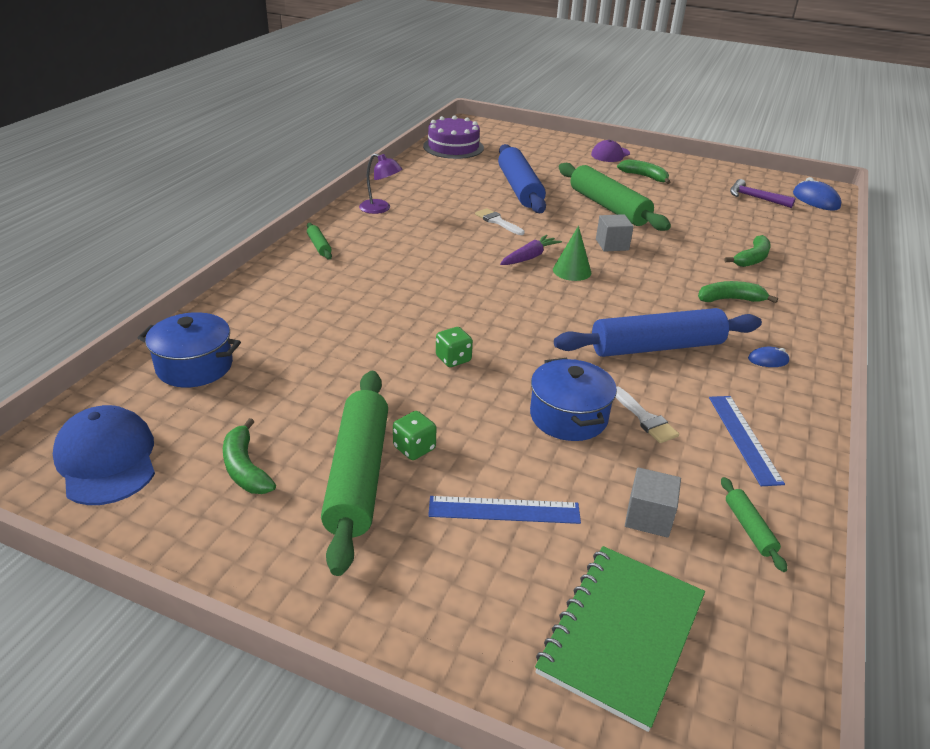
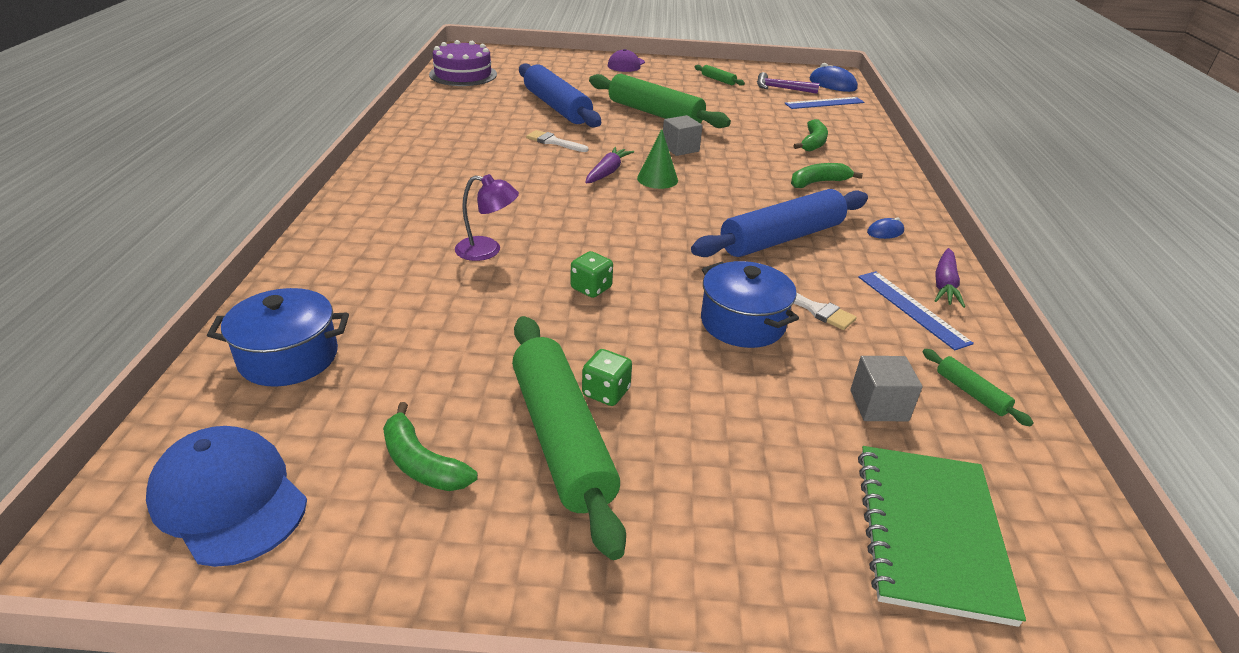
camera: 20 degrees left, 0 degrees up
green rolling pin [307,223,332,259] -> green rolling pin moved to [695,65,745,86]
purple lamp [359,154,402,214] -> purple lamp moved to [455,174,519,261]
blue ruler [428,496,581,524] -> blue ruler moved to [784,97,864,109]
green banana [617,159,671,184] -> none
none -> purple carrot [934,248,965,308]

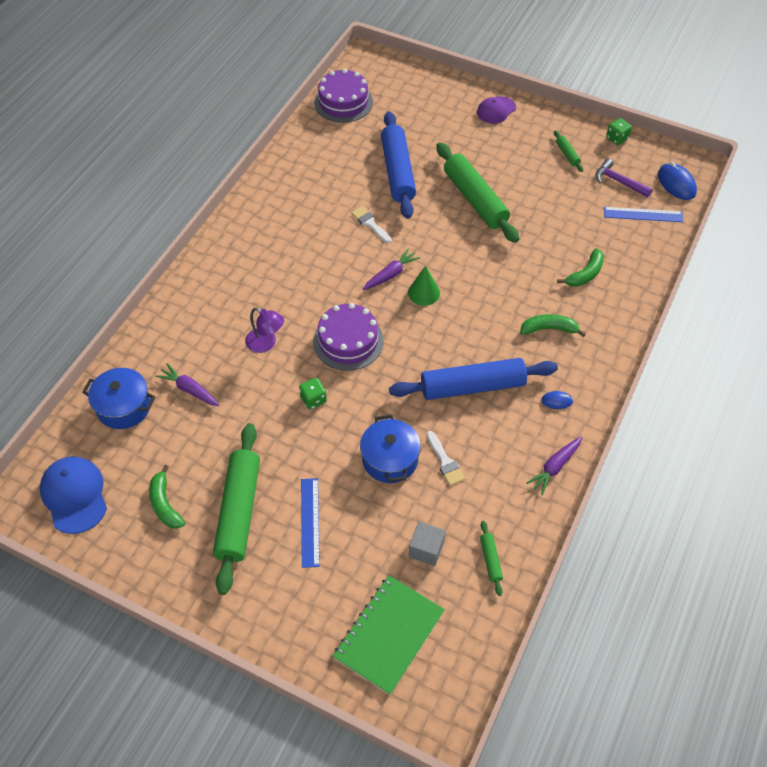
camera: 25 degrees right, 20 degrees up
green dice [582,349,632,406] -> green dice moved to [606,118,632,145]
grey cube [663,115,703,156] -> none
blue ruler [858,271,974,350] -> blue ruler moved to [301,478,320,568]
none -> purple carrot [155,363,220,406]
none -> purple cake [313,303,384,371]

